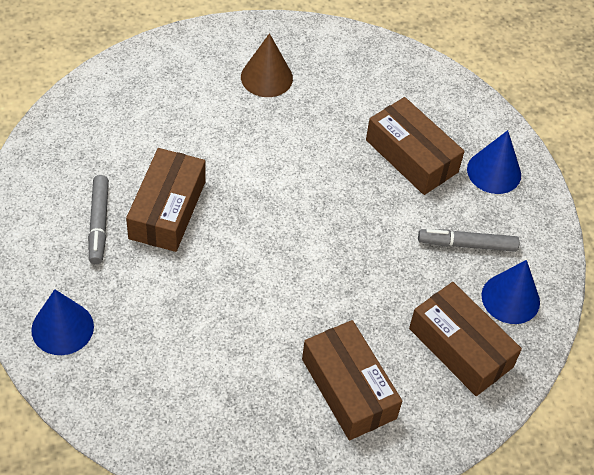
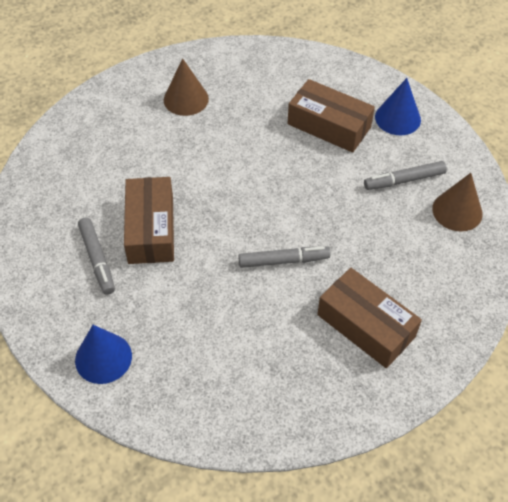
camera: 15 degrees left, 0 degrees up
brown box [409,282,522,396] -> none
blue cone [481,260,540,324] -> brown cone [432,173,483,232]
none -> grey marker [238,246,330,268]

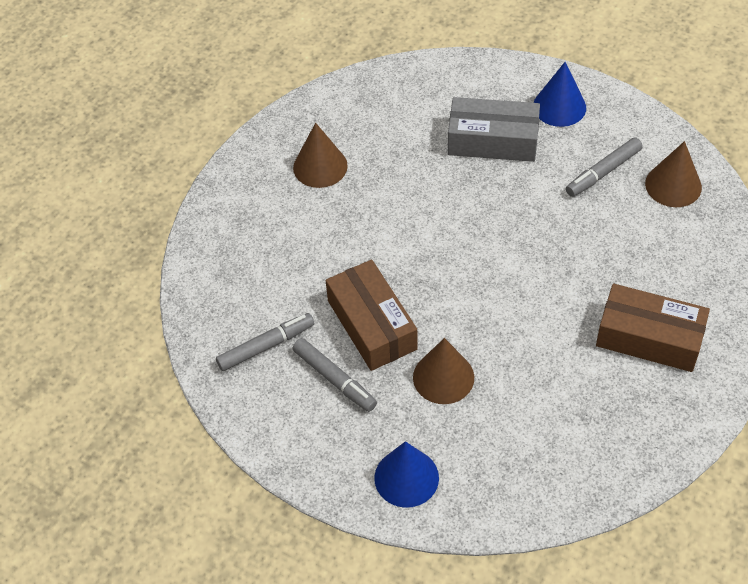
camera: 20 degrees left, 0 degrees up
grey marker [238,246,330,268] -> grey marker moved to [216,313,314,371]
brown box [288,79,375,153] -> grey box [448,97,540,162]
none -> brown cone [413,338,474,404]

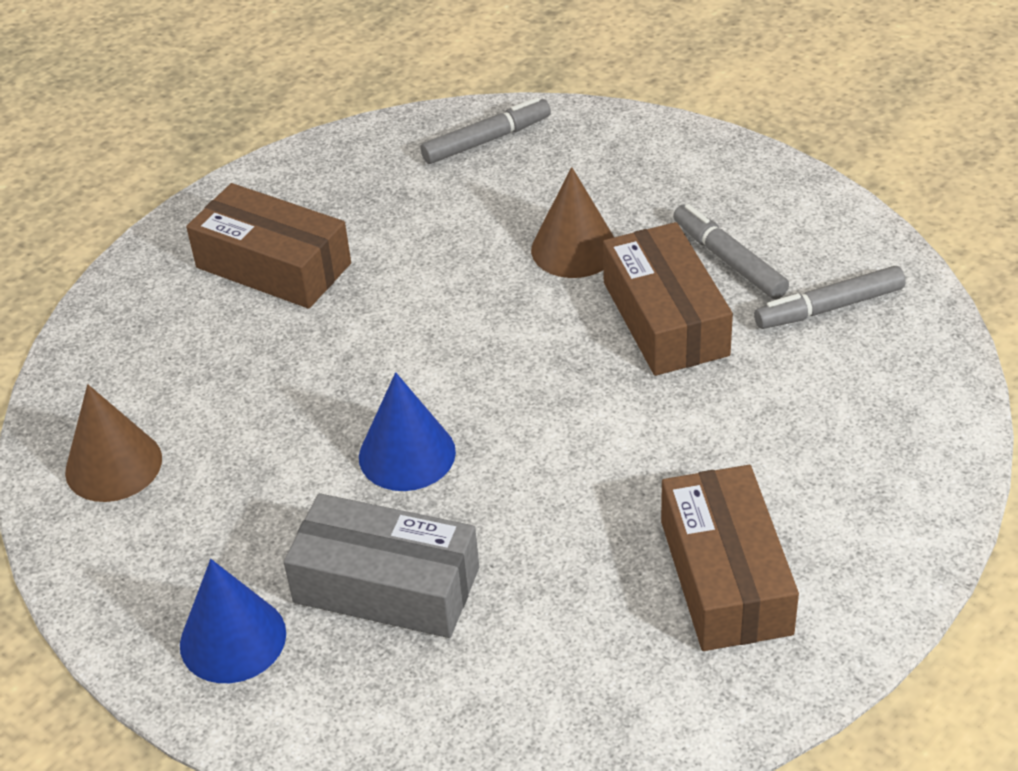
camera: 170 degrees left, 10 degrees down
brown cone [293,123,348,188] -> brown box [661,465,799,651]
blue cone [374,441,439,508] -> blue cone moved to [359,372,456,491]
grey marker [566,137,643,197] -> grey marker moved to [420,97,551,164]

